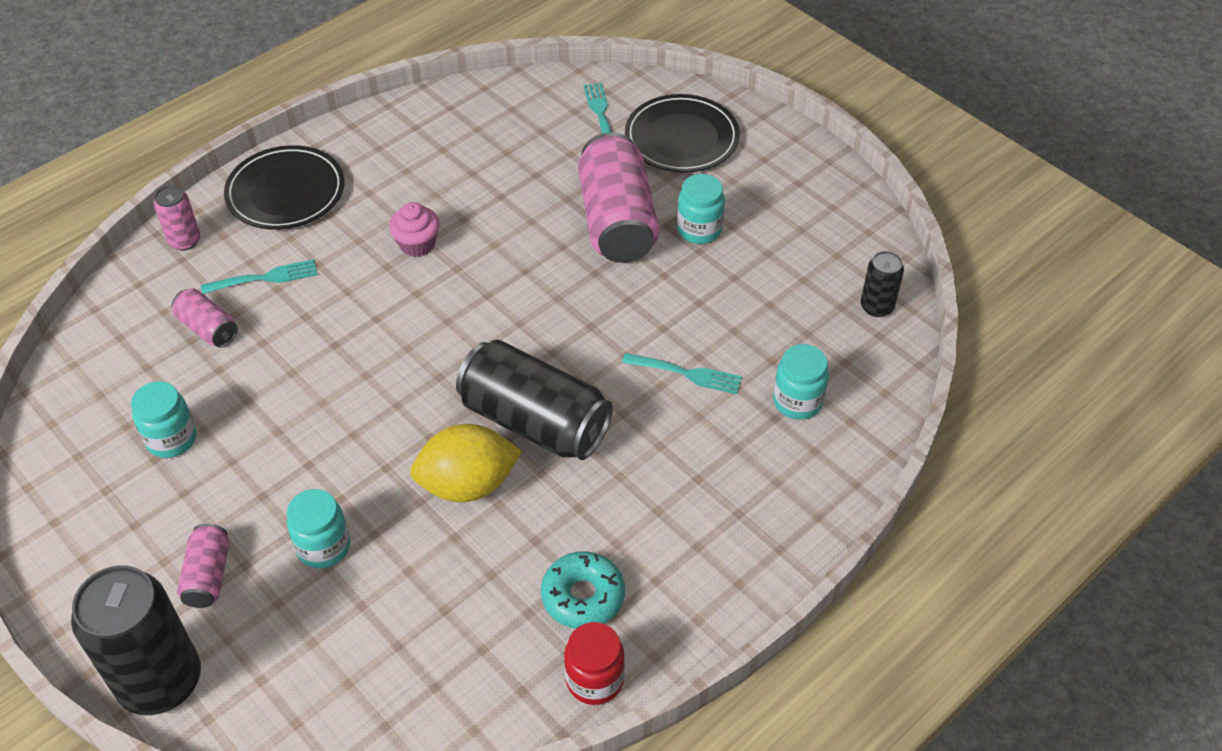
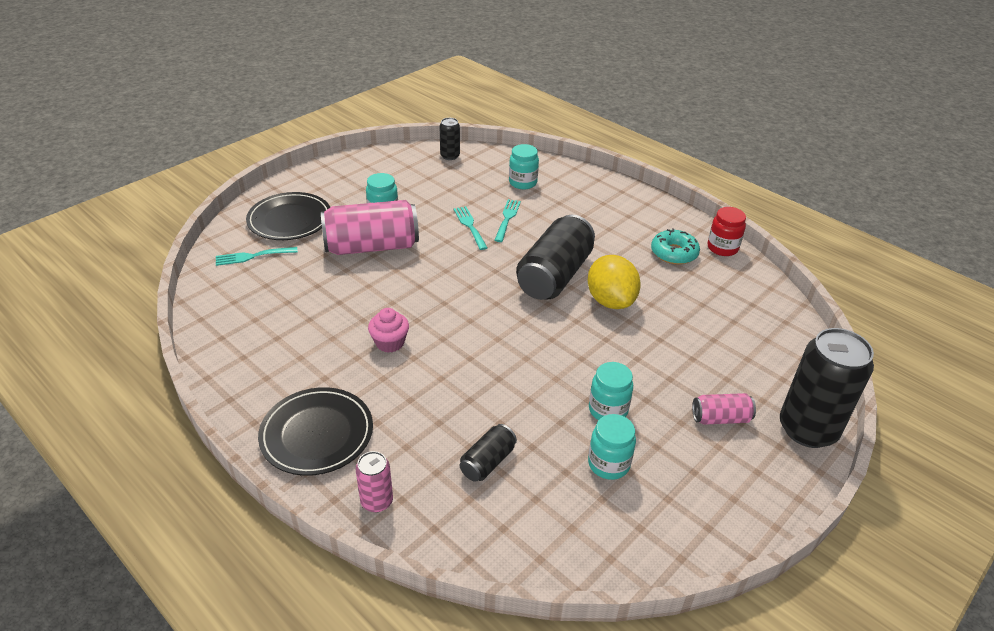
camera: 95 degrees left, 10 degrees down
pink can [172,289,238,347] -> black can [460,424,517,482]
turquoise fork [201,259,317,294] -> turquoise fork moved to [453,206,488,250]
turquoise jar [287,489,350,568] -> turquoise jar moved to [589,362,633,420]

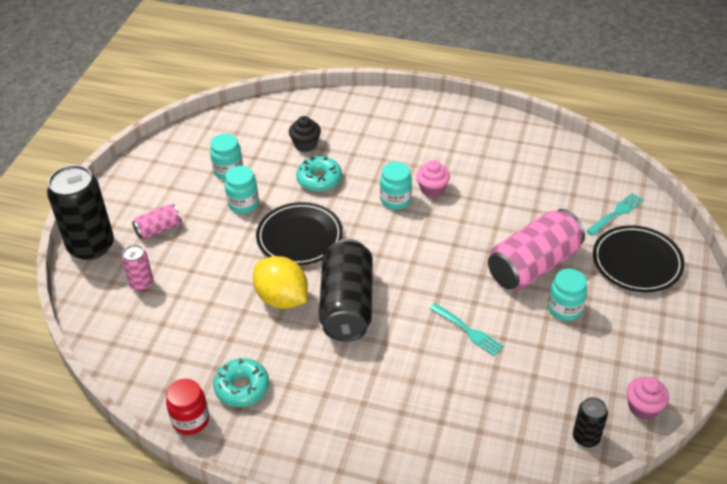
camera: 155 degrees right, 5 degrees up
black plate [258,387,373,476] -> black plate moved to [256,202,343,266]
pink can [356,451,393,512] -> pink can moved to [122,245,153,291]
black can [460,424,517,482] -> black cupcake [289,116,321,152]
turquoise fork [495,199,521,242] -> none
turquoise jar [509,144,539,189] -> turquoise jar moved to [380,162,412,210]
none -> turquoise donut [296,156,342,192]
none -> pink cupcake [626,377,669,420]

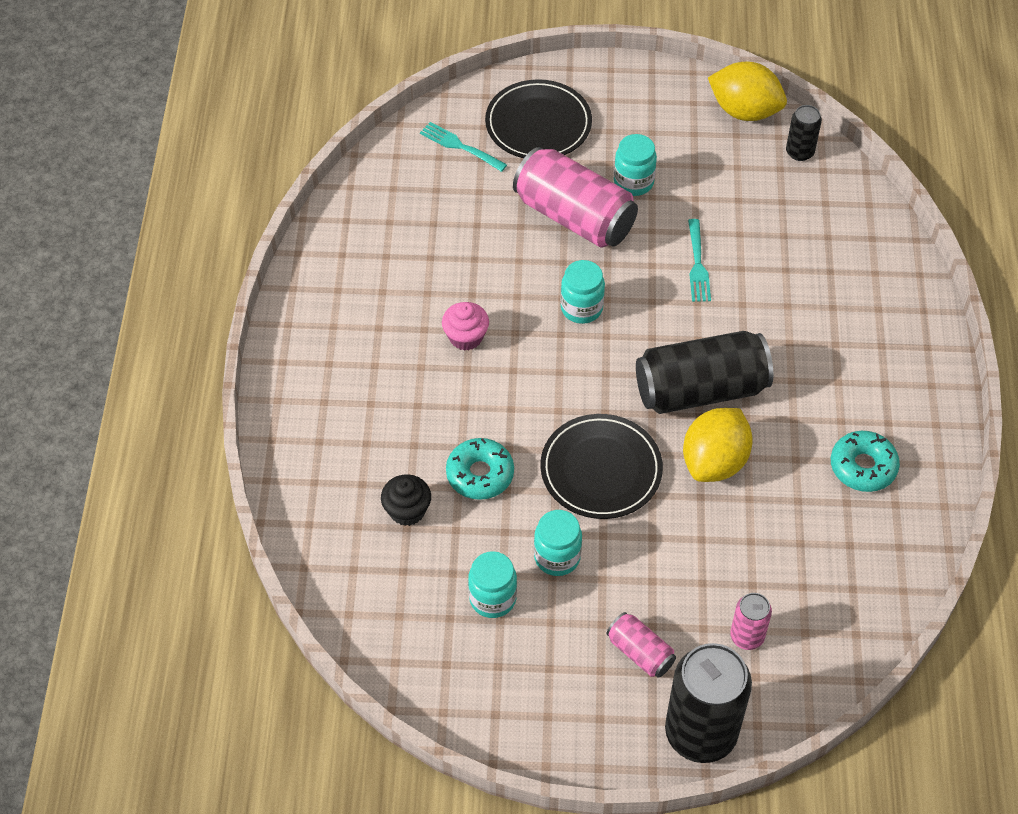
camera: 105 degrees left, 10 degrees up
red jar [166,379,209,435] -> none
turquoise jar [380,162,412,210] -> turquoise jar moved to [560,260,605,324]
turquoise fork [430,303,504,357] -> turquoise fork turned 150 degrees clockwise [688,219,711,302]
pink cupcake [626,377,669,420] -> yellow lemon [708,62,787,121]

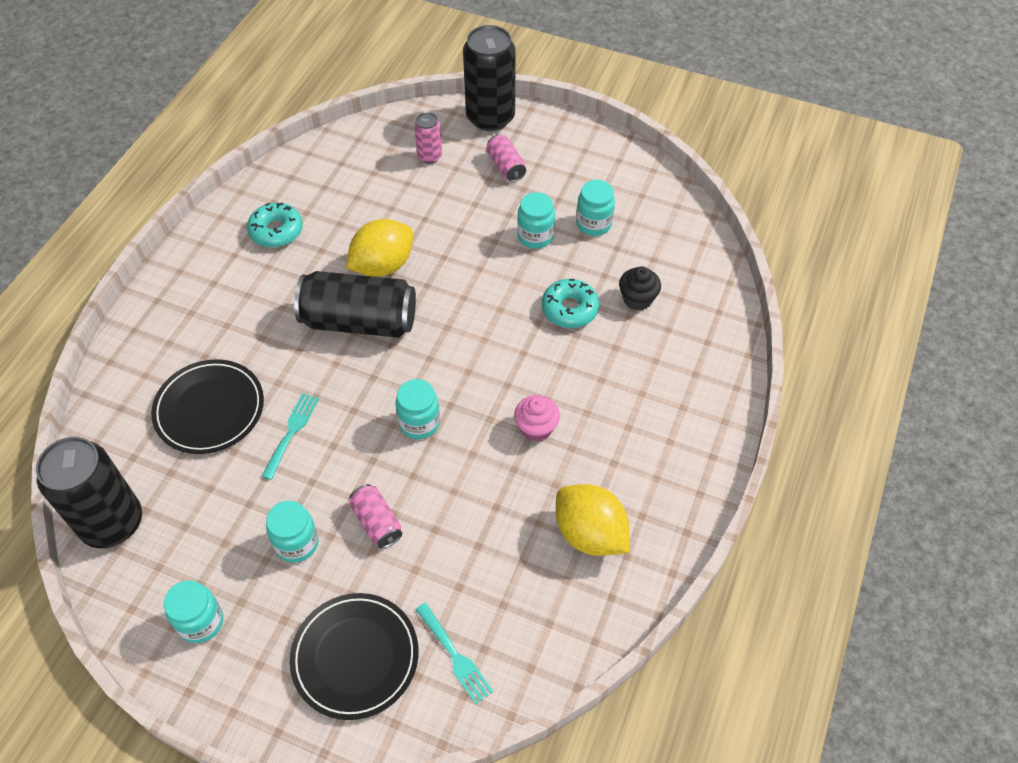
camera: 160 degrees left, 0 degrees up
pink can [513,147,638,248] -> pink can [349,484,402,549], size x0.49
black plate [540,414,663,519] -> black plate moved to [151,359,264,454]
yellow lemon [708,62,787,121] -> yellow lemon moved to [556,484,630,556]
black can [786,105,822,161] -> black can [36,437,142,548], size x2.04
none -> turquoise jar [164,580,223,643]

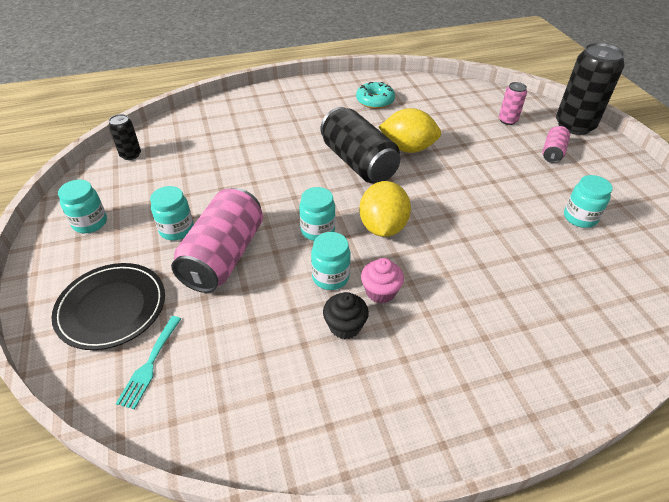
camera: 50 degrees right, 10 degrees down
black can [36,437,142,548] -> black can [108,114,141,160], size x0.49
black plate [151,359,264,454] -> none
turquoise fork [262,393,319,480] -> none
pink can [349,484,402,549] -> pink can [171,188,263,293], size x2.04
turquoise jar [517,192,555,249] -> turquoise jar moved to [311,232,351,290]
turquoise donut [542,279,599,328] -> none
yellow lemon [556,484,630,556] -> yellow lemon moved to [359,181,411,237]
black cupcake [619,266,661,311] -> black cupcake moved to [323,292,369,339]

